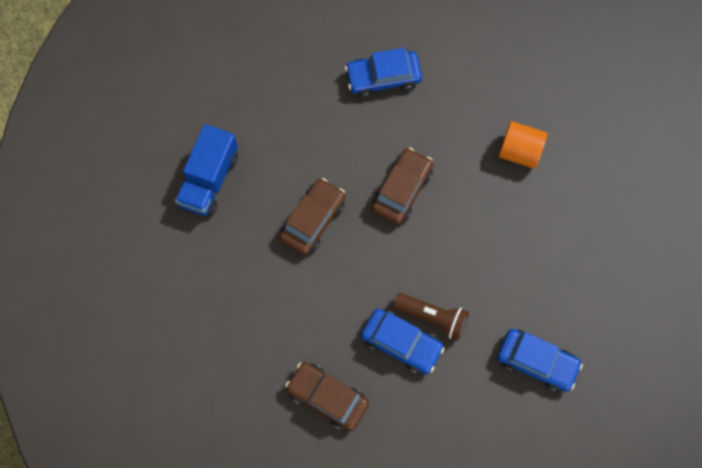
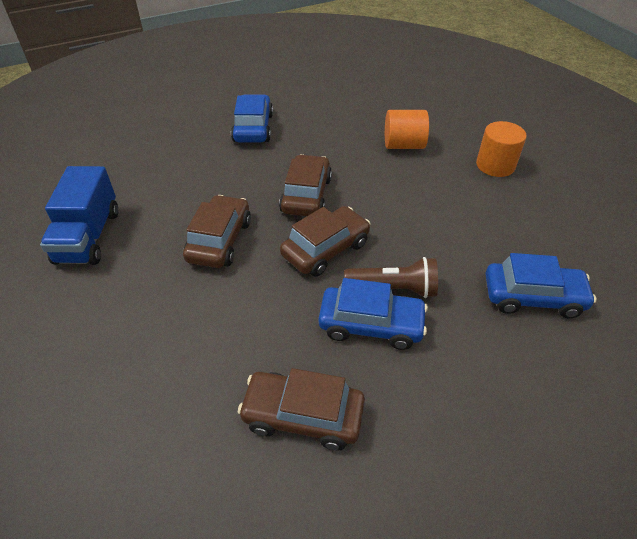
camera: 20 degrees left, 25 degrees down
blue car [345,48,422,98] -> blue car turned 120 degrees clockwise [231,94,273,142]
none -> brown car [280,206,370,277]
none -> orange cylinder [476,121,527,177]

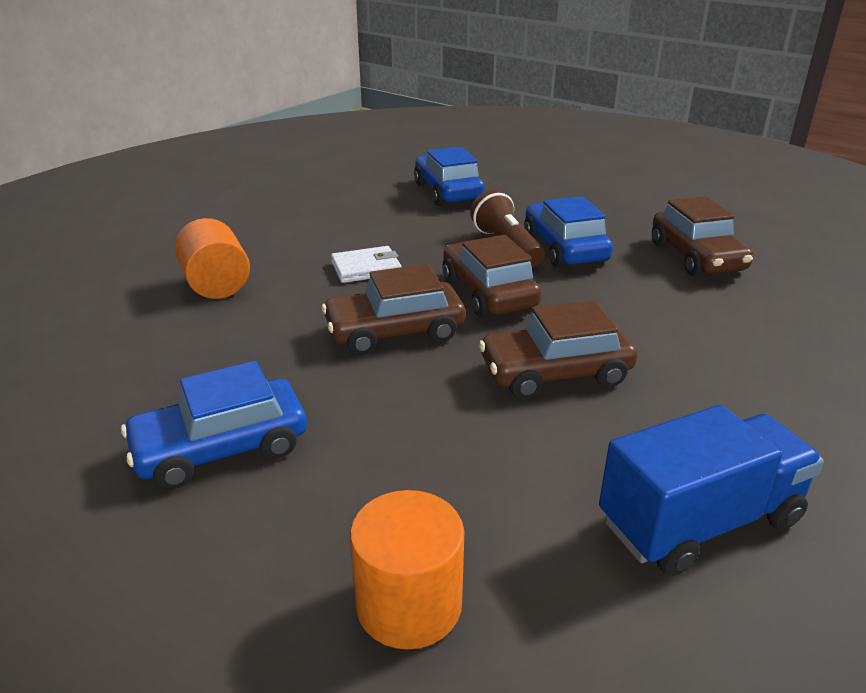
camera: 115 degrees left, 15 degrees down
brown car [280,206,370,277] -> brown car turned 45 degrees clockwise [442,235,541,318]
orange cylinder [476,121,527,177] -> orange cylinder moved to [350,490,464,650]
none -> white wallet [331,246,401,283]

